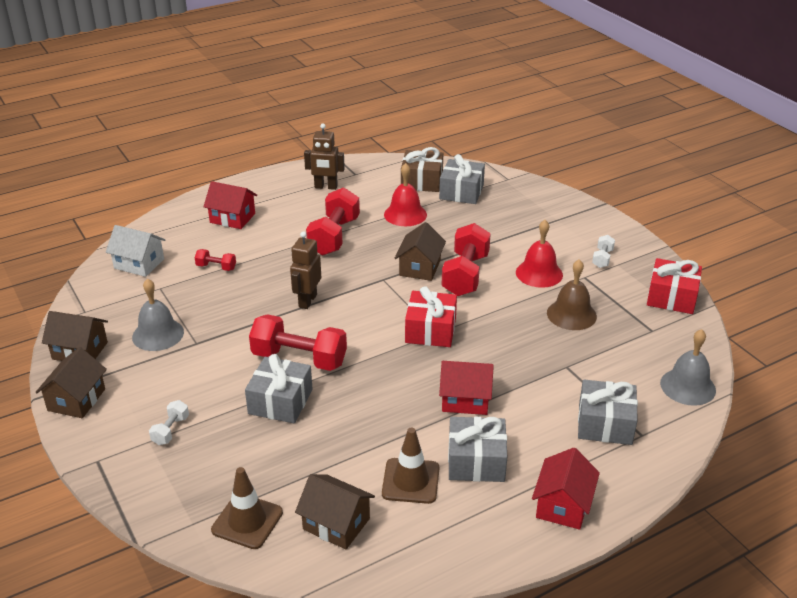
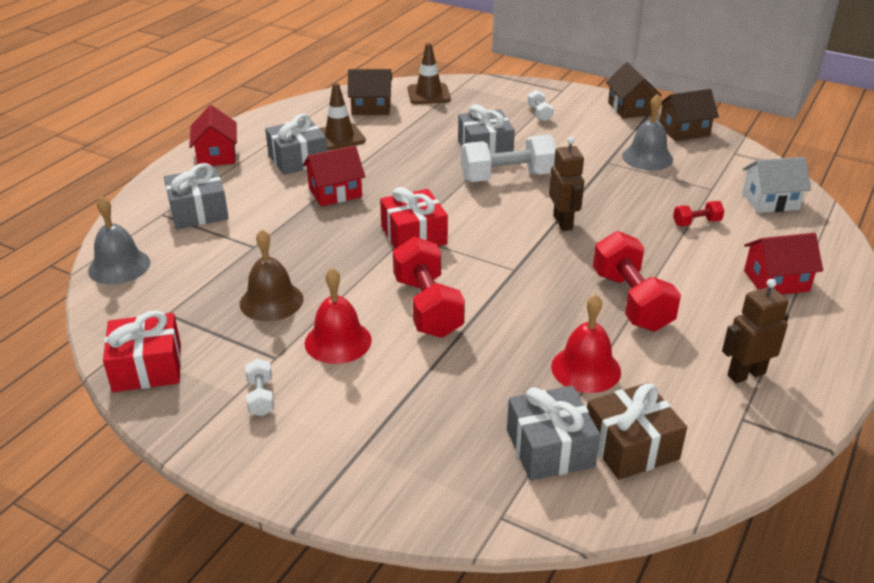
camera: 150 degrees right, 0 degrees up
red dumbbell [249,314,347,371] -> white dumbbell [461,134,556,182]
brown house [395,222,446,281] -> none

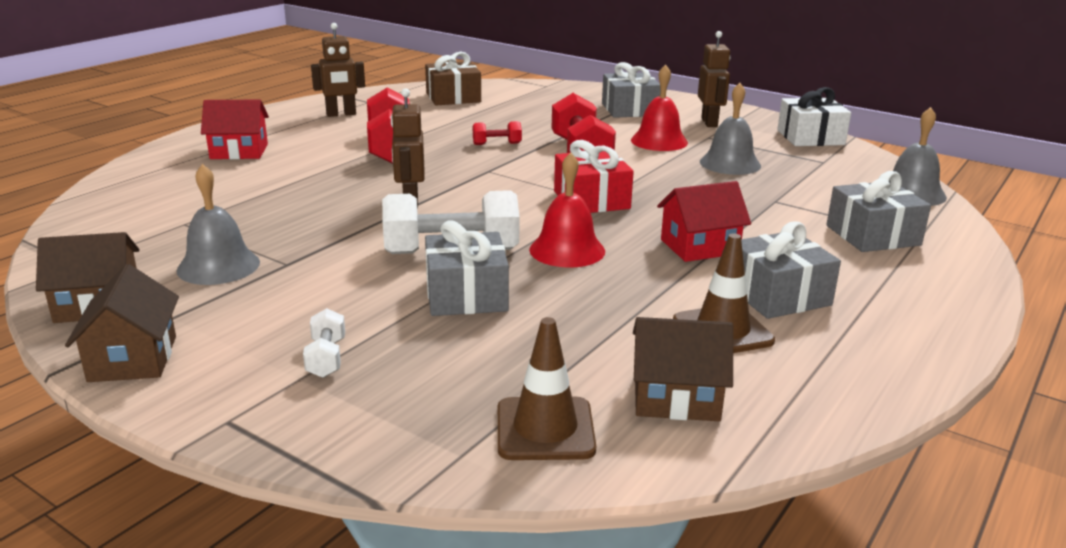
camera: 175 degrees left, 10 degrees down
red gift [103,311,181,392] -> white gift [777,87,851,146]
red house [189,105,237,166] -> none
brown bell [240,229,303,321] -> grey bell [700,83,761,175]
white dumbbell [245,359,274,416] -> brown robot [698,31,730,127]
grey gift [507,386,600,481] -> grey gift moved to [602,62,661,118]
red bell [551,294,621,393] -> red bell moved to [529,152,605,268]
red dumbbell [673,201,724,226] -> red dumbbell moved to [473,121,522,145]
white house [742,157,811,213] -> none

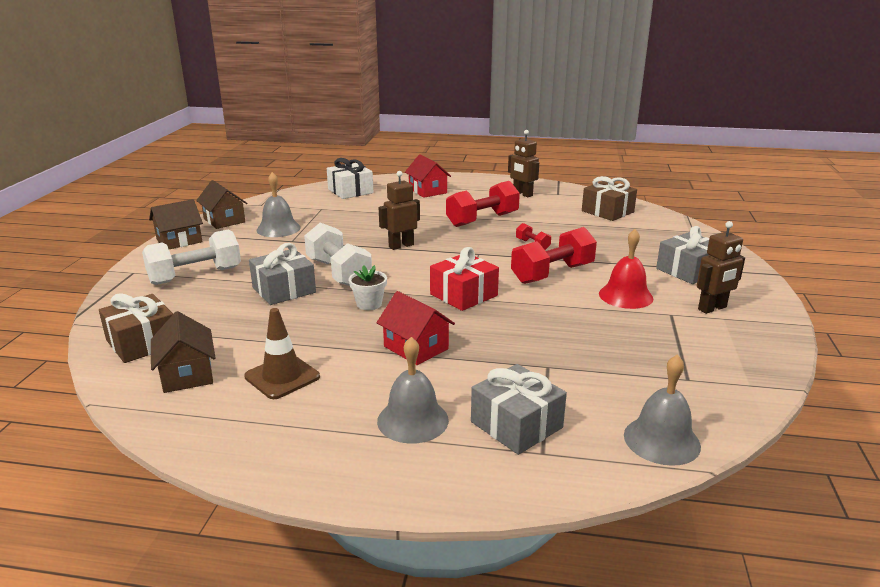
camera: 65 degrees right, 0 degrees up
white dumbbell [303,308,345,378] -> white dumbbell [142,229,241,285], size x2.10
brown traffic cone [498,317,596,460] -> brown gift [99,293,173,363]
red bell [529,152,605,268] -> white flower pot [349,265,387,310]
grey bell [700,83,761,175] -> grey bell moved to [377,337,449,444]
grey gift [741,222,841,319] -> none
white gift [777,87,851,146] -> white gift moved to [327,158,374,199]

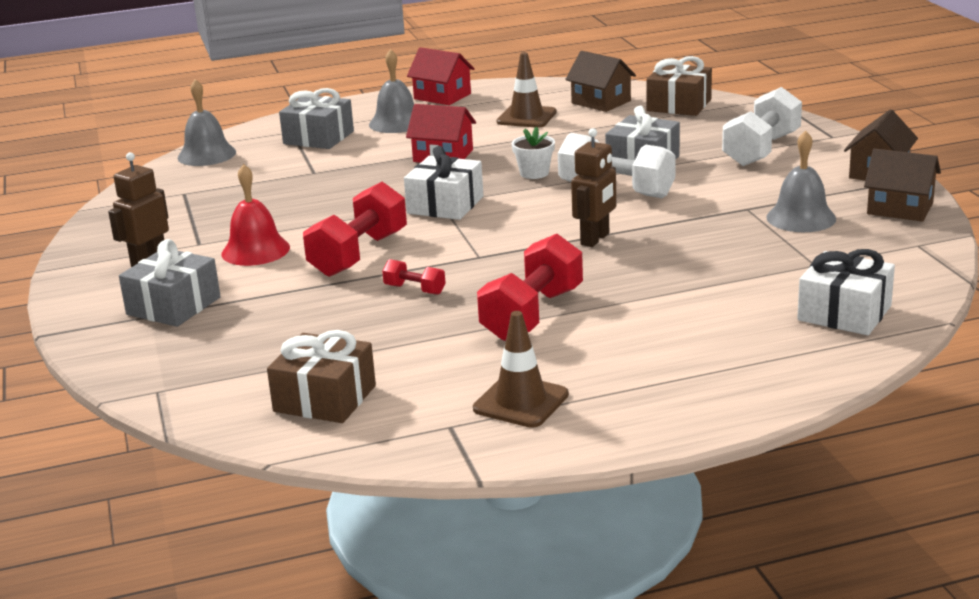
camera: 155 degrees right, 0 degrees up
red house [405,155,451,198] -> red house moved to [407,47,475,105]
red gift [430,247,499,311] -> white gift [404,146,483,220]
brown robot [508,130,539,197] -> brown traffic cone [473,311,569,428]

